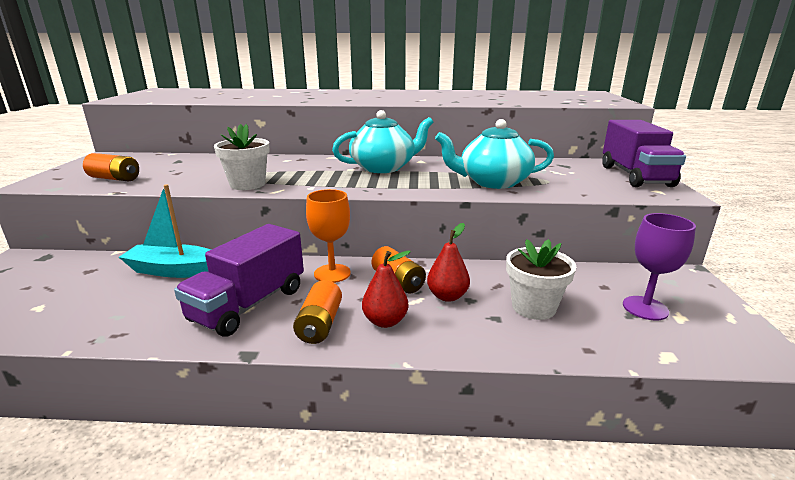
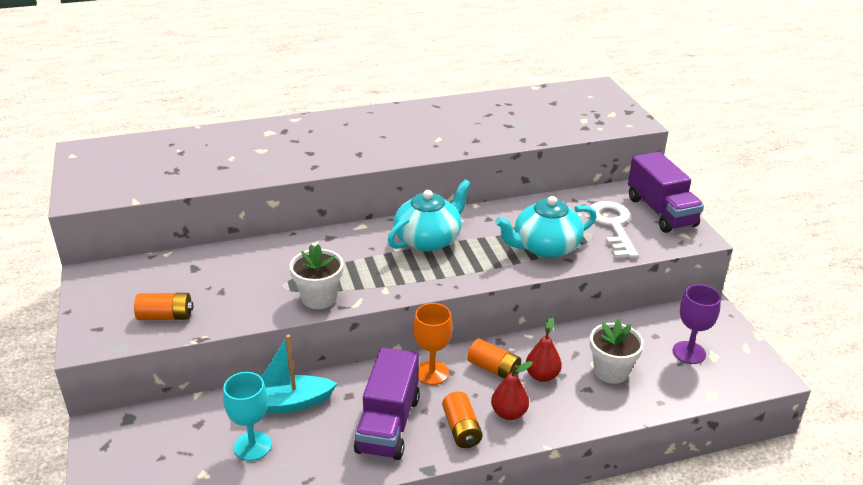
camera: 20 degrees left, 10 degrees up
none -> turquoise goblet [223,372,272,461]
none -> white key [588,201,638,258]

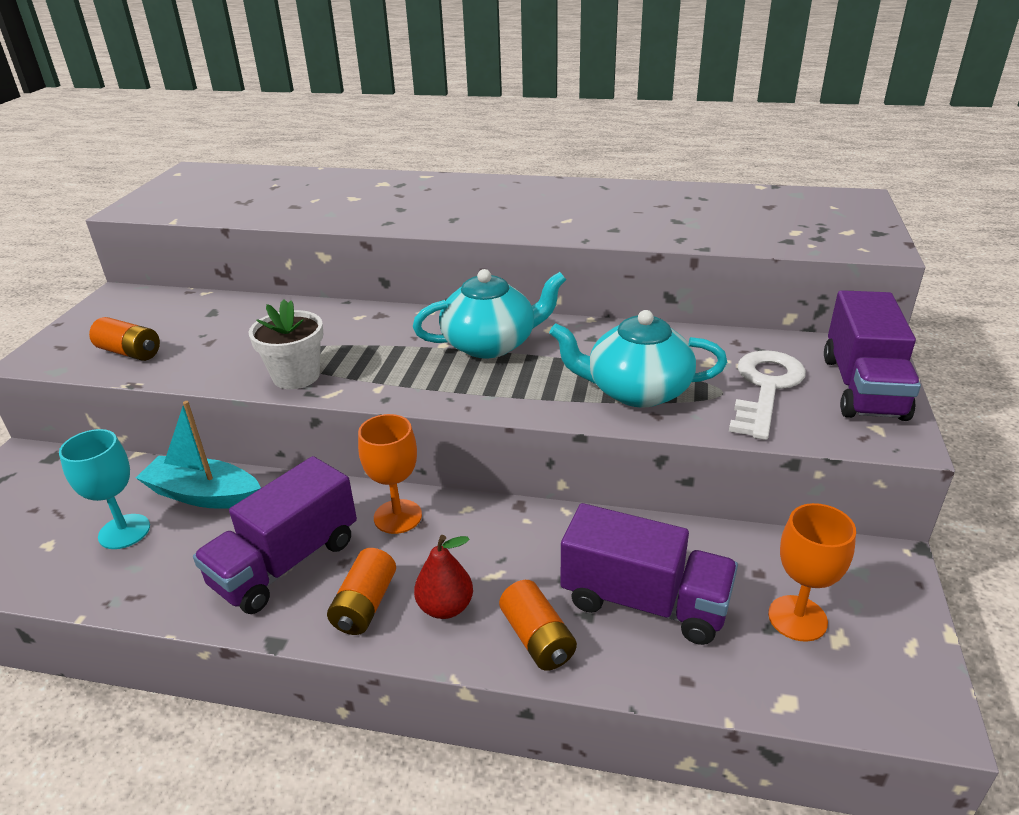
camera: 30 degrees right, 0 degrees up
orange battery [467,339,521,379] -> orange battery moved to [499,580,577,671]
red pear [526,317,562,382] -> none
white flower pot [590,319,644,384] -> purple truck [560,503,738,645]
purple goblet [673,284,721,364] -> orange goblet [768,503,856,642]

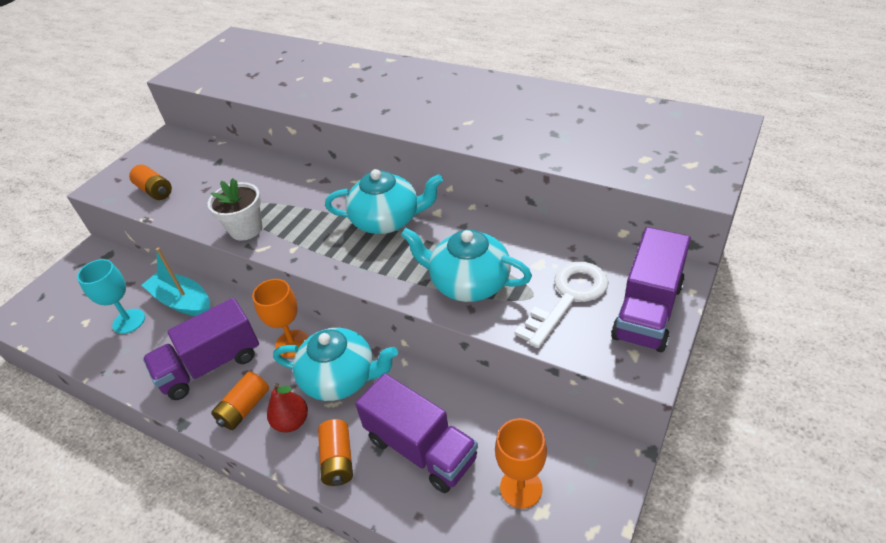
camera: 20 degrees right, 10 degrees up
none -> turquoise teapot [273,328,398,401]

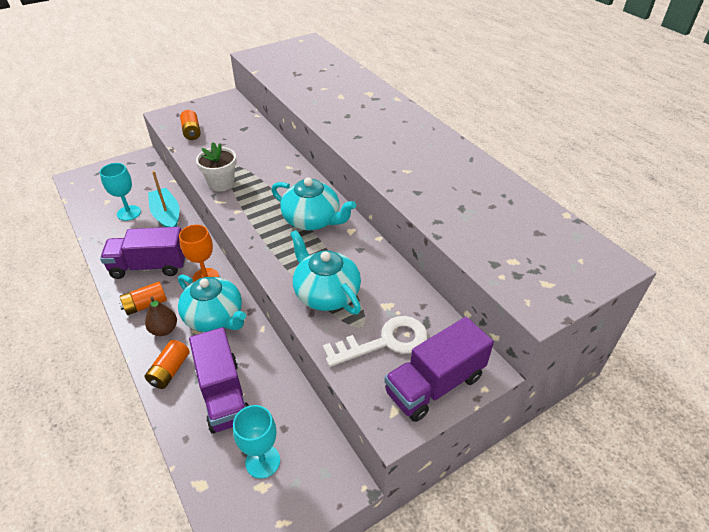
camera: 25 degrees right, 0 degrees up
red pear [267,383,308,432] -> brown pear [145,296,177,336]
orange goblet [495,418,547,509] -> turquoise goblet [233,405,280,479]

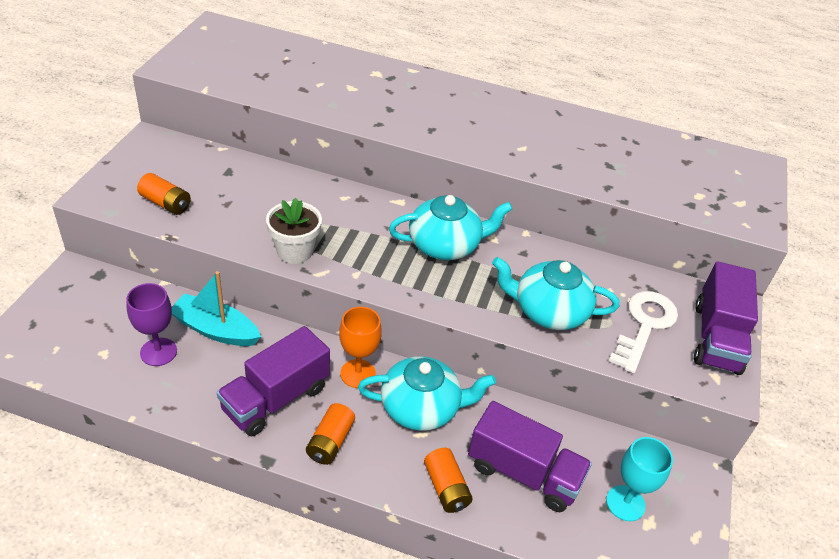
camera: 45 degrees left, 0 degrees up
turquoise goblet [100,163,141,221] -> purple goblet [126,283,177,366]
brown pear [145,296,177,336] -> none

